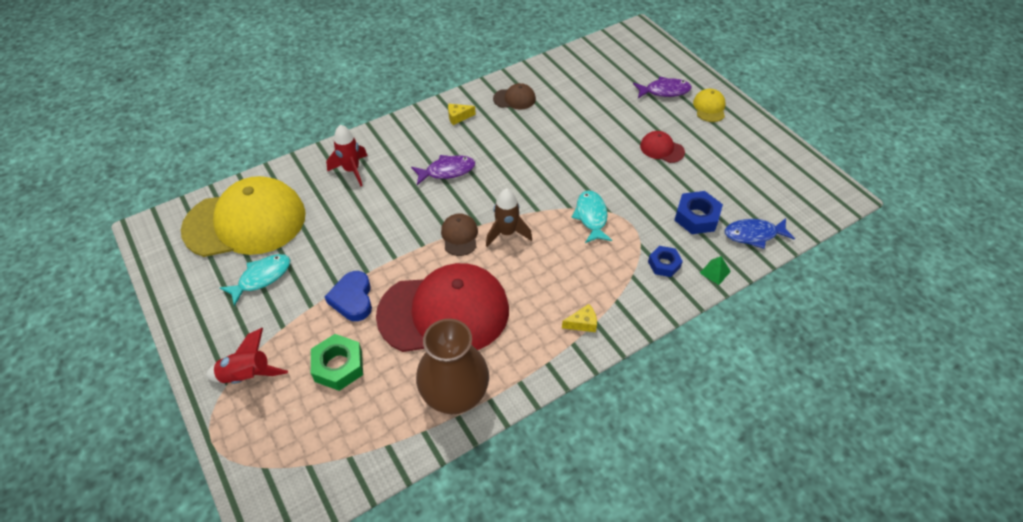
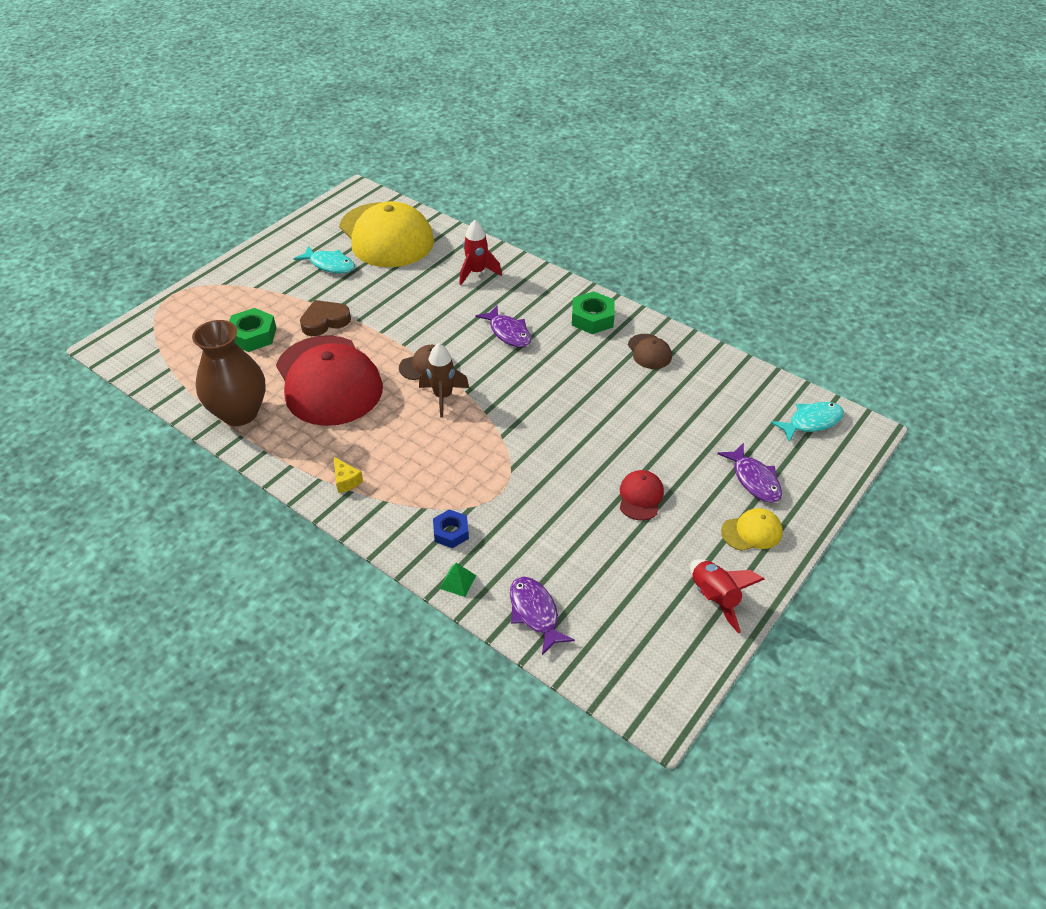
camera: 70 degrees right, 5 degrees down
red rocket [206,328,288,384] -> red rocket moved to [690,559,765,633]
blue heart [325,271,372,321] -> brown heart [300,300,351,336]
yellow cheese [448,104,476,125] -> green nut [572,291,615,334]
turquoise fish [572,190,612,243] -> turquoise fish moved to [771,402,844,442]
blue nut [674,191,723,234] -> none
blue fish [725,218,795,249] -> purple fish [510,577,575,655]

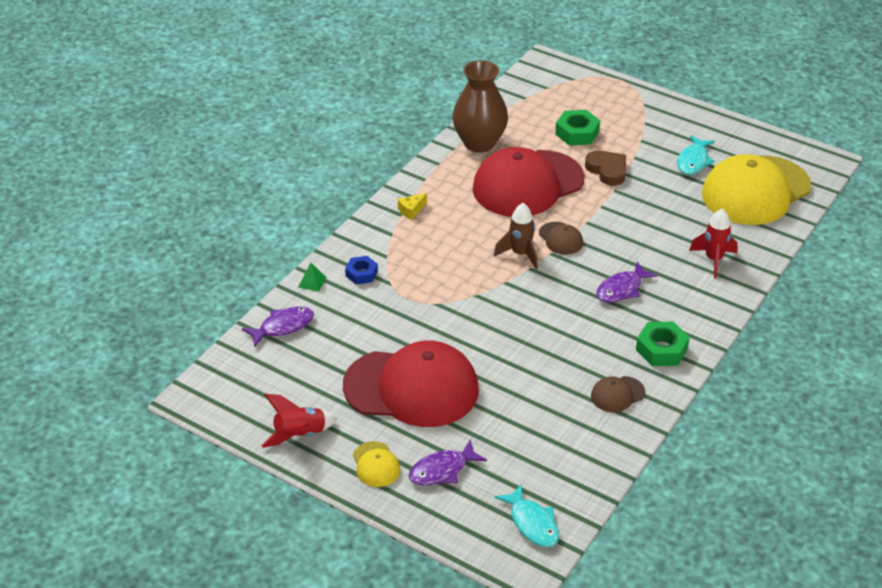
camera: 85 degrees right, 5 degrees down
red cap [620,470,664,521] -> red cap [343,341,479,427], size x2.43

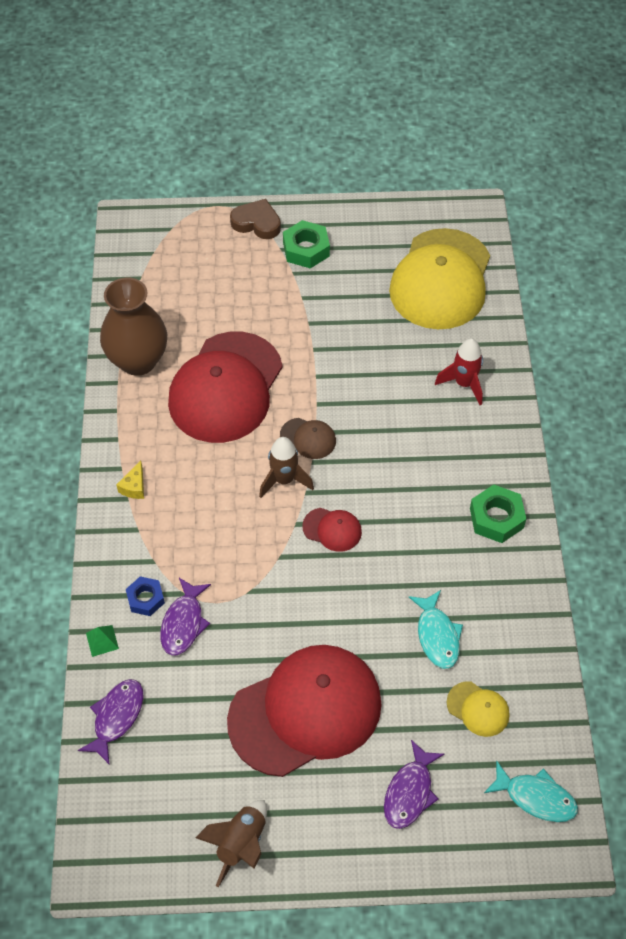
camera: 35 degrees left, 15 degrees up
red rocket [262,394,337,448] -> brown rocket [195,800,267,887]
yellow cap [353,441,400,487] -> yellow cap moved to [447,681,510,737]
green nut [555,110,600,145] -> green nut moved to [283,220,330,269]
brown heart [585,151,626,186] -> brown heart moved to [230,199,281,239]
brown cap [591,376,645,412] -> none
purple fish [596,262,658,303] -> purple fish moved to [160,578,211,656]
turquoise fish [677,135,715,175] -> turquoise fish moved to [409,590,463,669]
none -> red cap [302,508,362,552]

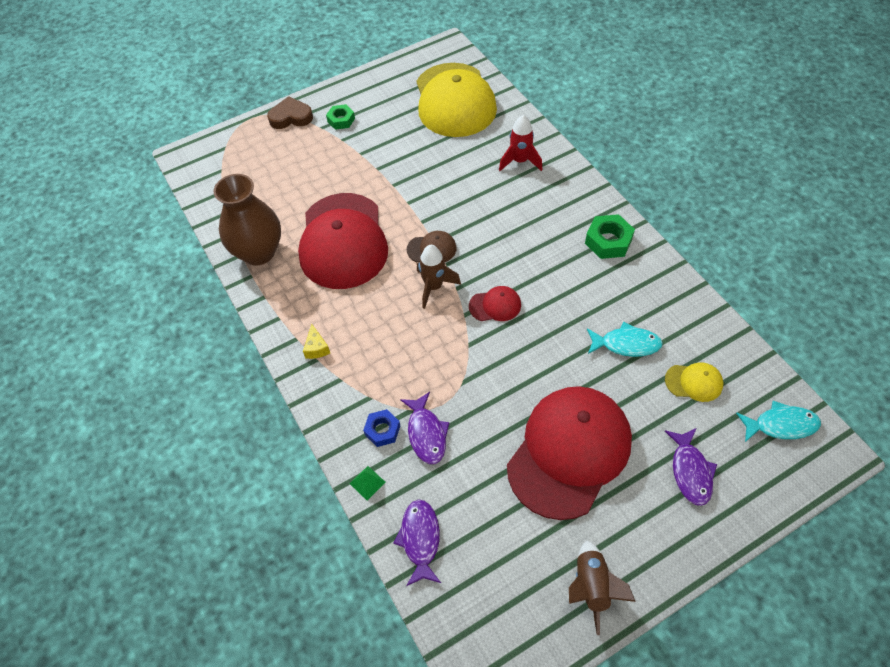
camera: 25 degrees left, 0 degrees up
green nut [283,220,330,269] -> green nut [326,104,355,130], size x0.66
turquoise fish [409,590,463,669] -> turquoise fish turned 45 degrees counterclockwise [587,322,663,357]

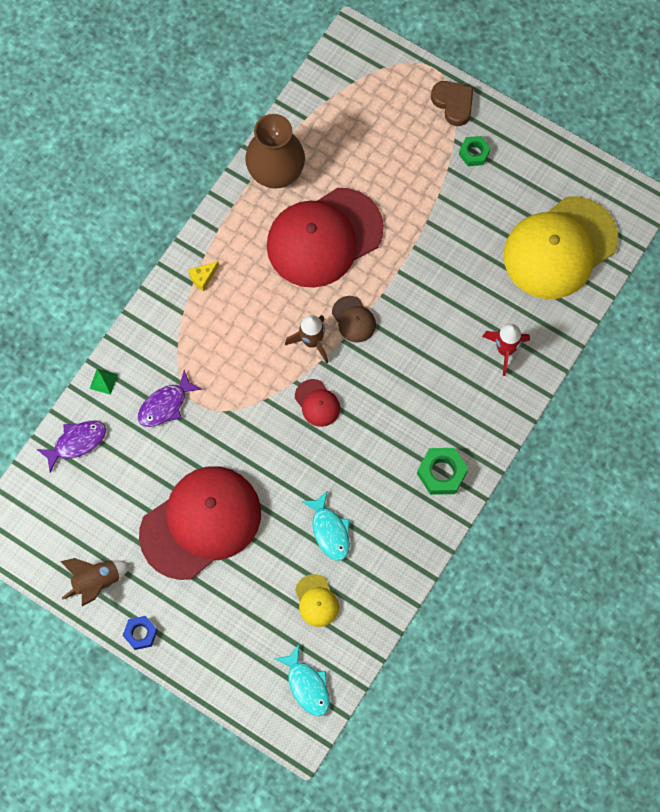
camera: 60 degrees right, 15 degrees up
blue nut [363,409,400,447] -> blue nut moved to [123,616,158,650]
red cap [507,386,632,520] -> red cap turned 45 degrees counterclockwise [139,466,261,580]
purple fish [665,428,717,506] -> none

